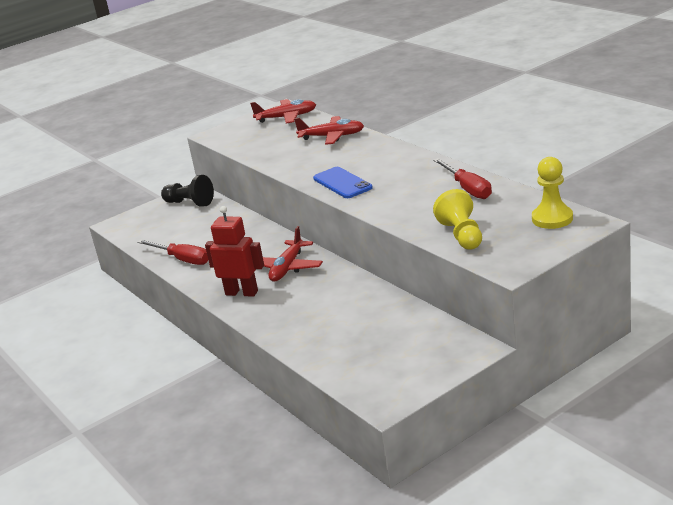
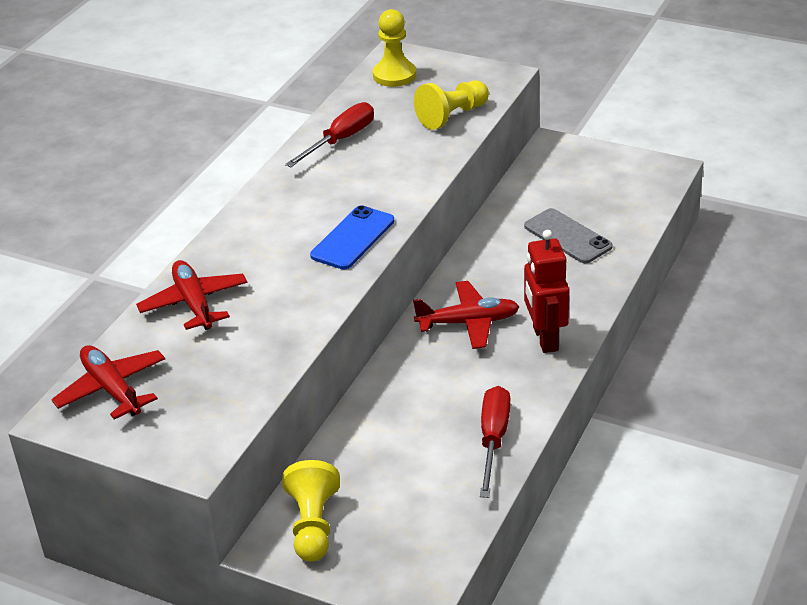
camera: 120 degrees left, 10 degrees up
black pawn [161,175,214,207] -> yellow pawn [282,460,340,561]
none -> grey phone [524,208,613,264]

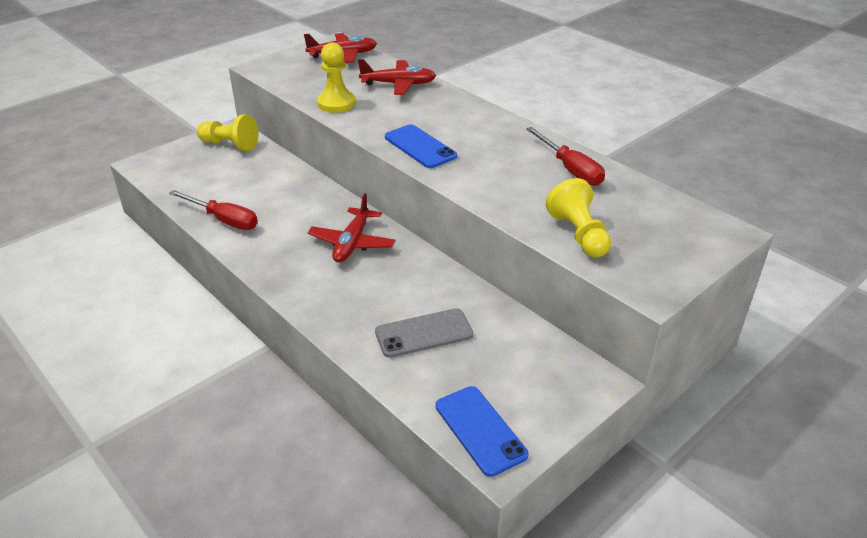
camera: 110 degrees right, 0 degrees up
yellow pawn [373,9,416,87] -> yellow pawn moved to [317,42,356,113]
red robot [524,230,569,353] -> none
none -> blue phone [436,386,529,477]

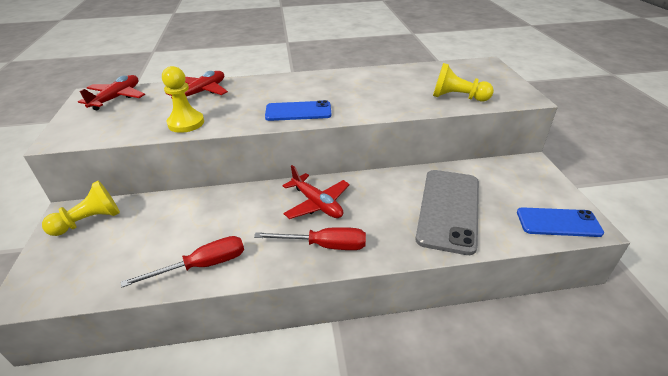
camera: 55 degrees left, 0 degrees up
grey phone [375,308,473,358] -> grey phone [416,170,479,255], size x1.61
red screwdriver [526,127,605,186] -> red screwdriver moved to [254,227,366,250]

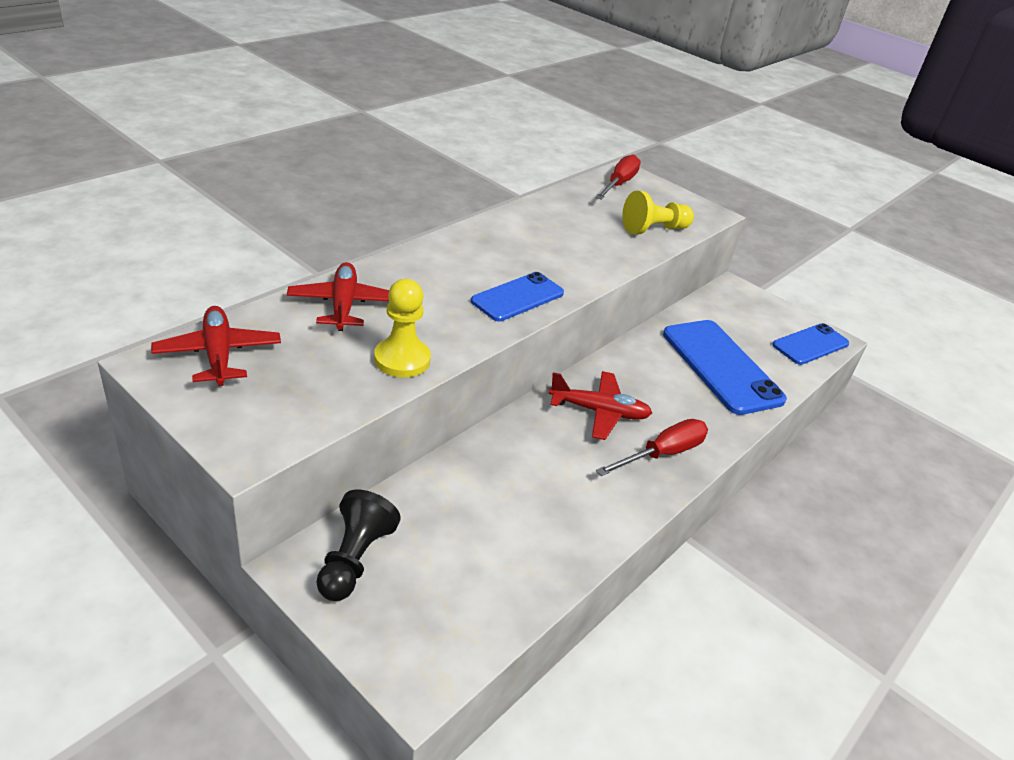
camera: 45 degrees left, 0 degrees up
yellow pawn [42,181,120,236] -> black pawn [316,490,401,601]
red screwdriver [121,236,244,287] -> red screwdriver moved to [595,154,641,200]
grey phone [416,170,479,255] -> blue phone [663,320,787,415]

